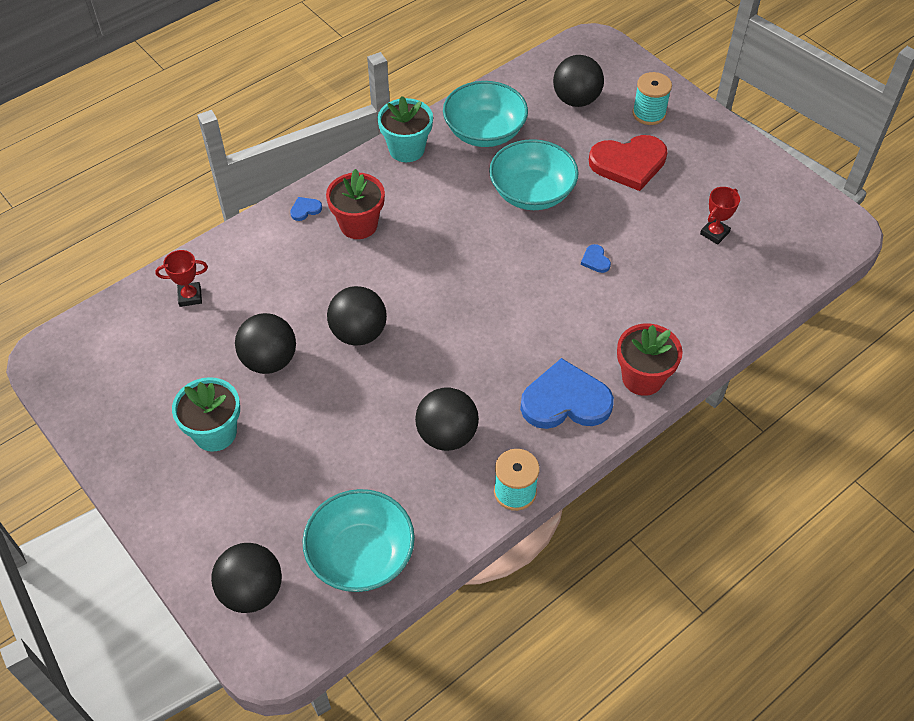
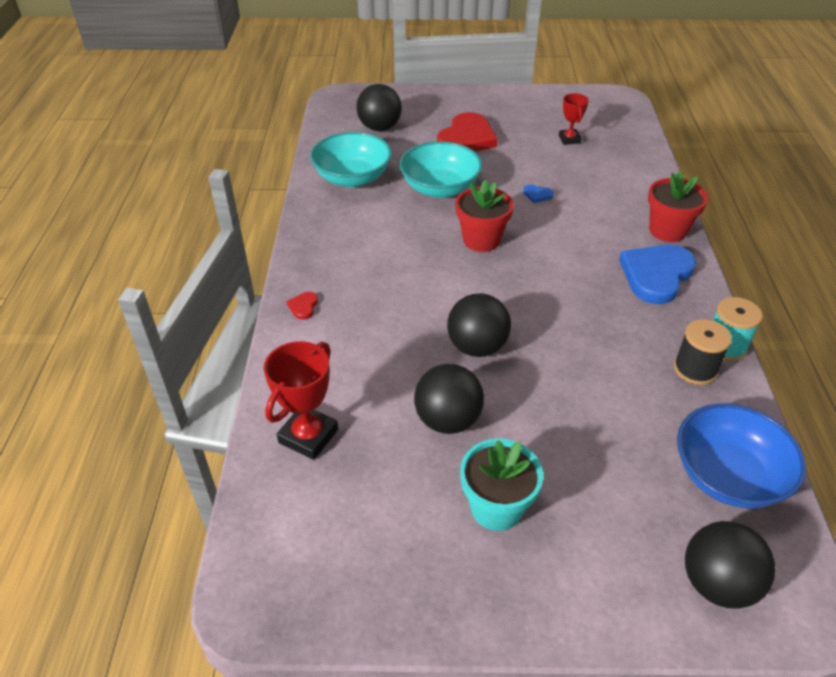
camera: 50 degrees left, 10 degrees down
red trophy [155,250,208,307] -> red trophy [264,341,338,460], size x1.60
blue heart [290,197,322,221] -> red heart [286,292,318,320]
turquoise bowl [303,489,415,592] -> blue bowl [677,403,806,508]
red flower pot [326,169,385,239] -> red flower pot moved to [455,180,514,252]
turquoise flower pot [378,96,433,162] -> none
black ball [415,388,479,451] -> none
turquoise spool [632,72,672,125] -> none
none -> black spool [674,319,732,385]

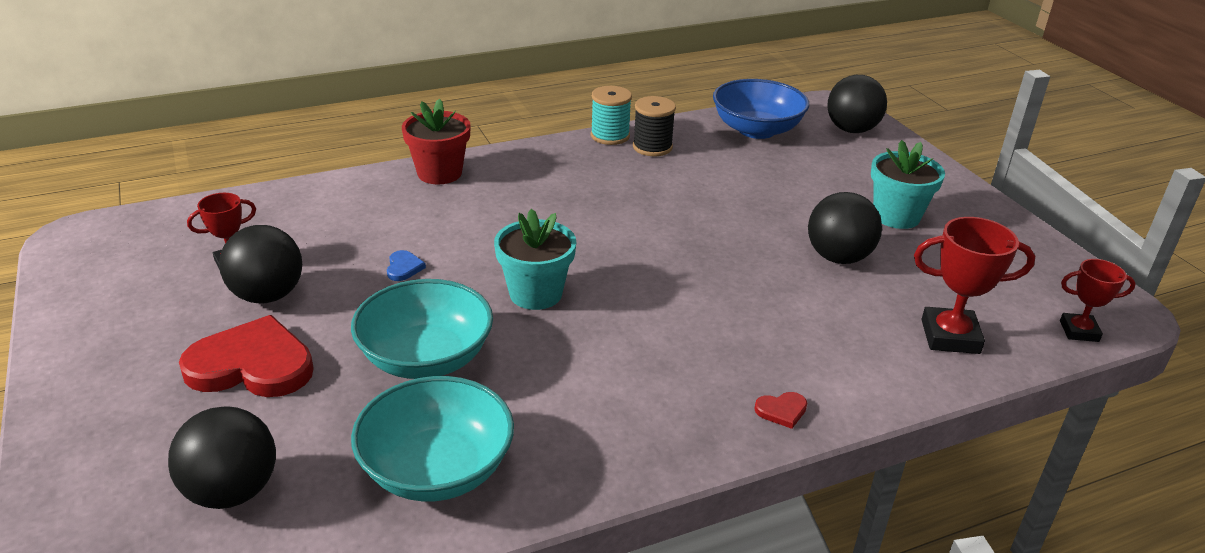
camera: 115 degrees left, 10 degrees down
black ball [447,293,511,357] -> black ball moved to [219,225,302,303]
red flower pot [455,180,514,252] -> turquoise flower pot [494,209,576,310]
blue heart [619,245,696,304] -> none
none -> red trophy [1060,259,1136,342]

